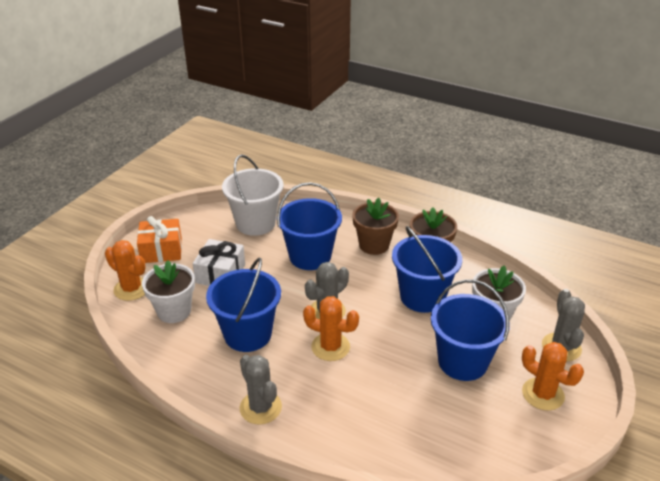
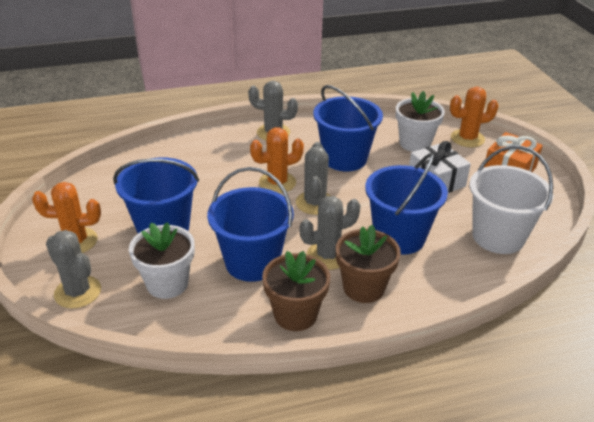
camera: 135 degrees right, 0 degrees up
none -> grey cactus [300,196,361,270]

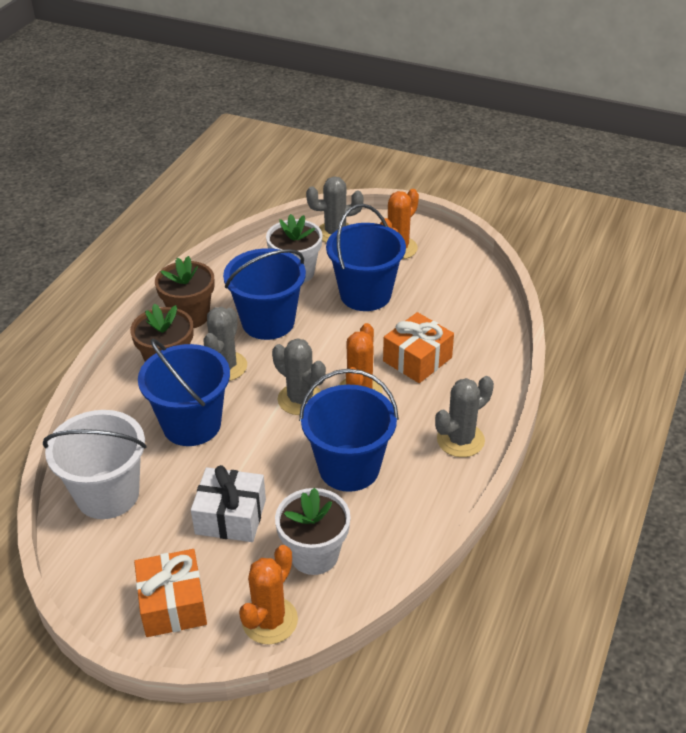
camera: 130 degrees right, 5 degrees up
none -> orange gift [383,312,454,383]

